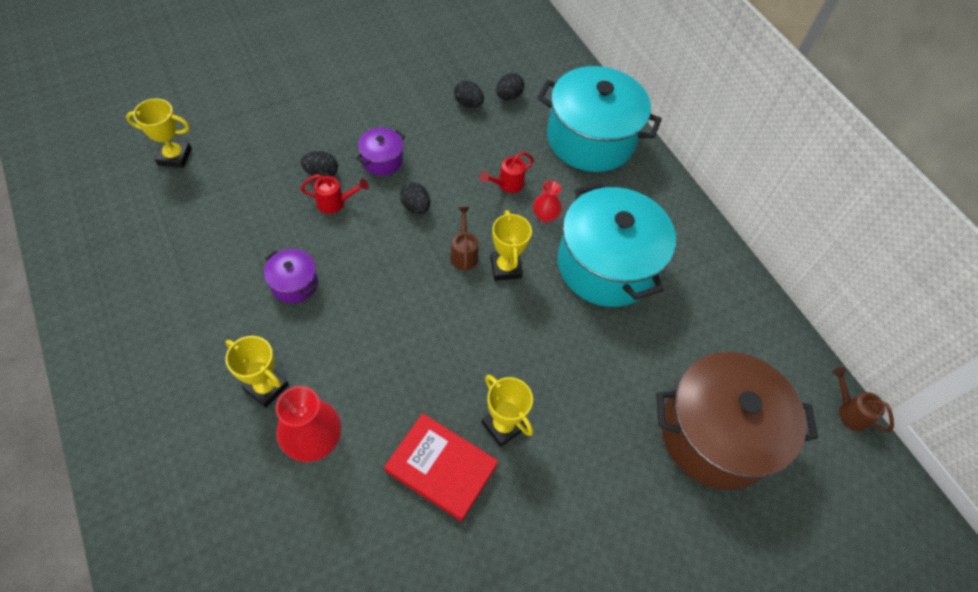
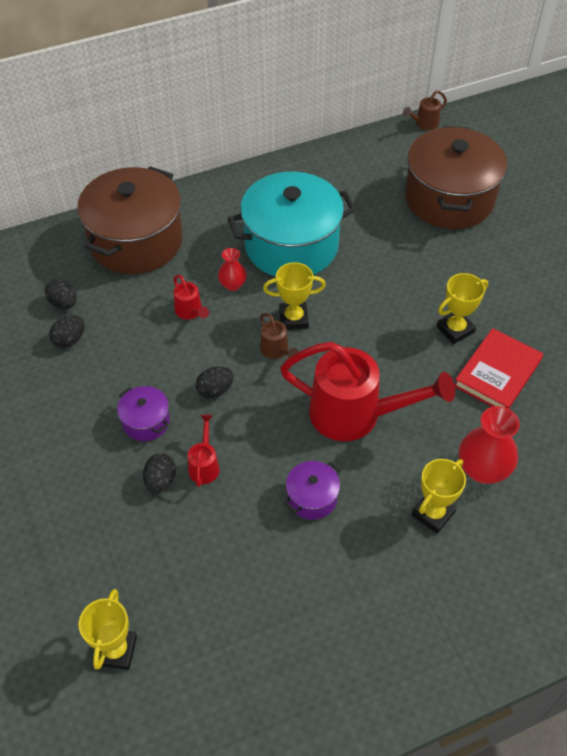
camera: 80 degrees left, 5 degrees down
brown watering can [450,207,478,272] -> brown watering can turned 120 degrees counterclockwise [260,313,299,359]
turquoise pot [538,66,662,172] -> brown pot [77,166,183,274]
none -> red watering can [280,342,455,441]

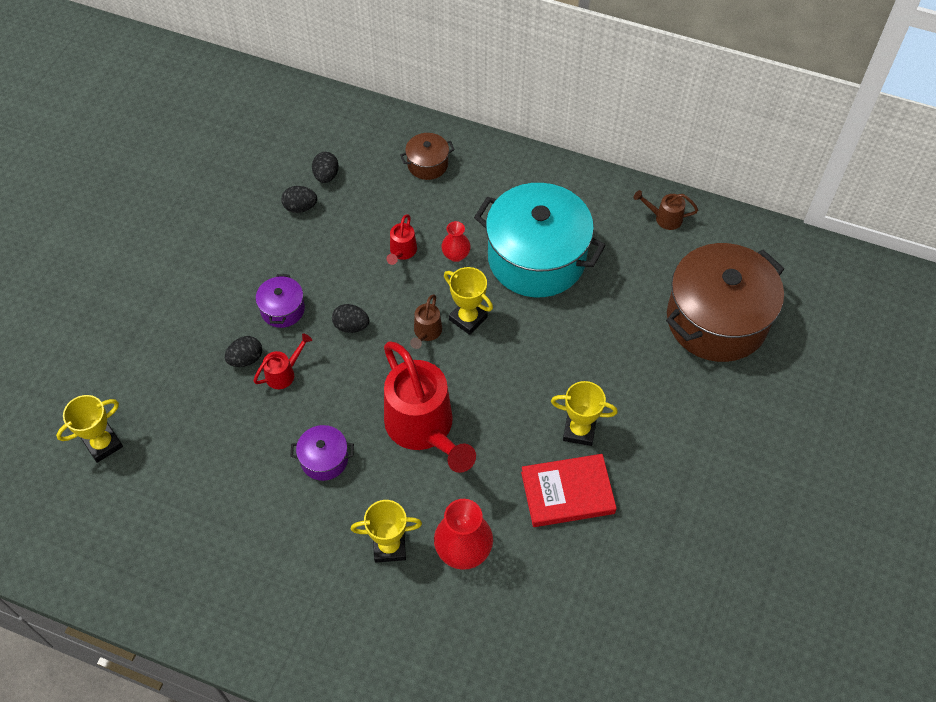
camera: 45 degrees right, 5 degrees up
brown pot [77,166,183,274] -> brown pot [400,133,455,180], size x0.44
brown watering can [403,90,447,130] -> brown watering can moved to [633,190,698,230]

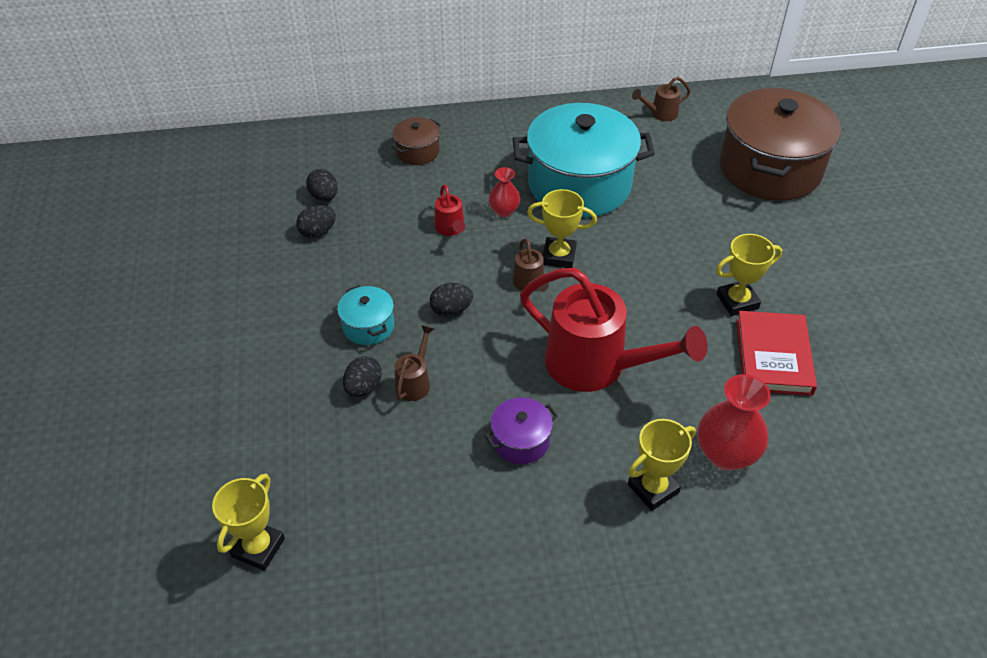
camera: 30 degrees left, 10 degrees down
red watering can [253,333,312,389] -> brown watering can [395,325,434,401]
purple pot [256,274,305,328] -> turquoise pot [337,285,394,345]
red book [521,454,617,527] -> red book turned 45 degrees counterclockwise [736,311,817,396]

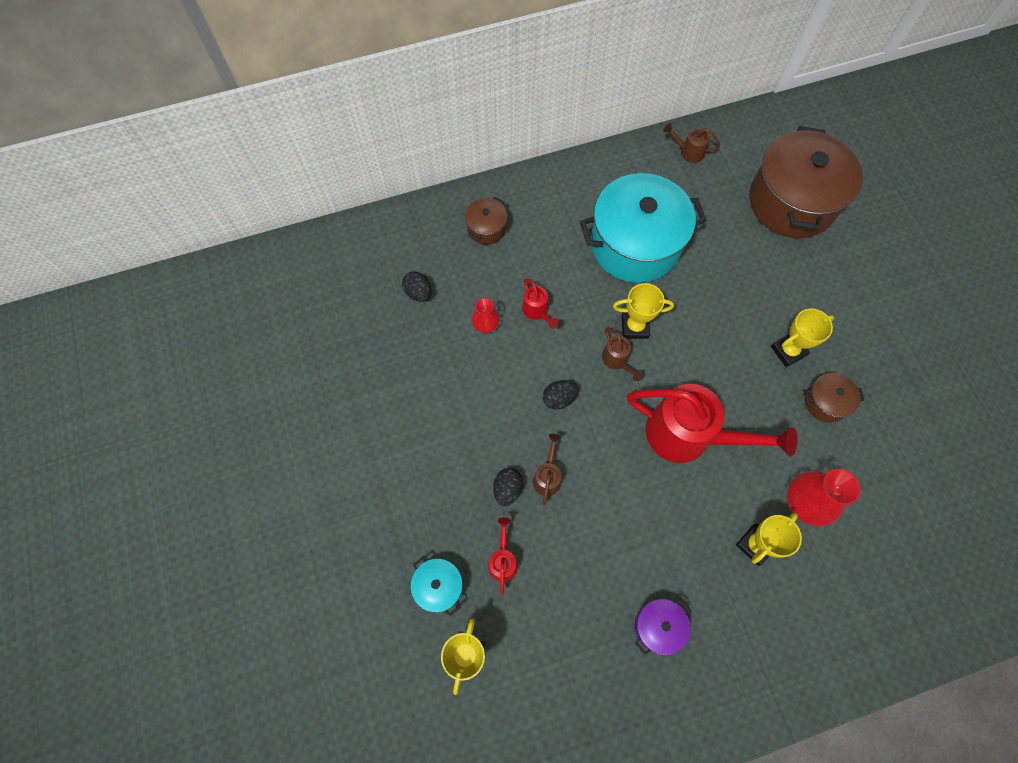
camera: 10 degrees left, 20 degrees up
black egg [296,205,336,238] -> none
turquoise pot [337,285,394,345] -> turquoise pot moved to [411,556,463,616]
purple pot [485,397,558,464] -> purple pot moved to [635,599,691,655]
red vase [489,167,520,217] -> red vase moved to [471,298,500,333]
brown watering can [632,77,691,121] -> brown watering can turned 45 degrees clockwise [663,123,720,163]
red book [736,311,817,396] -> brown pot [805,373,864,423]
none -> red watering can [488,517,518,595]

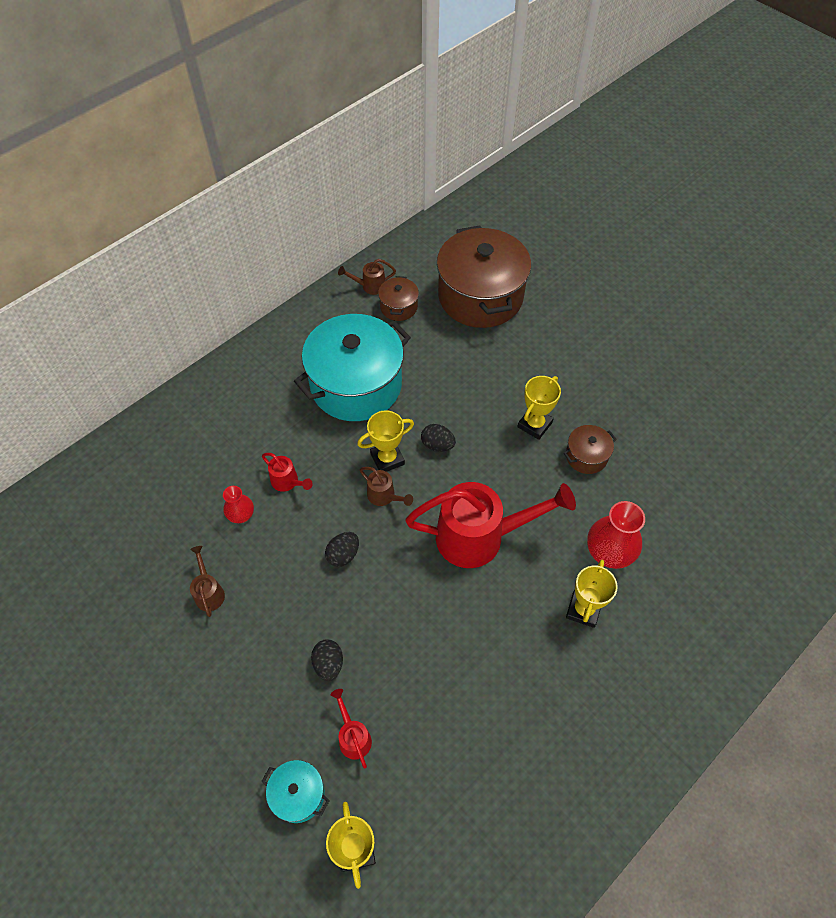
camera: 25 degrees left, 10 degrees down
black egg [402,271,431,302] -> black egg moved to [421,424,456,452]
brown pot [465,197,507,245] -> brown pot moved to [378,276,419,321]
brown watering can [533,434,562,505] -> brown watering can moved to [190,546,225,617]
purple pot [635,599,691,655] -> none

